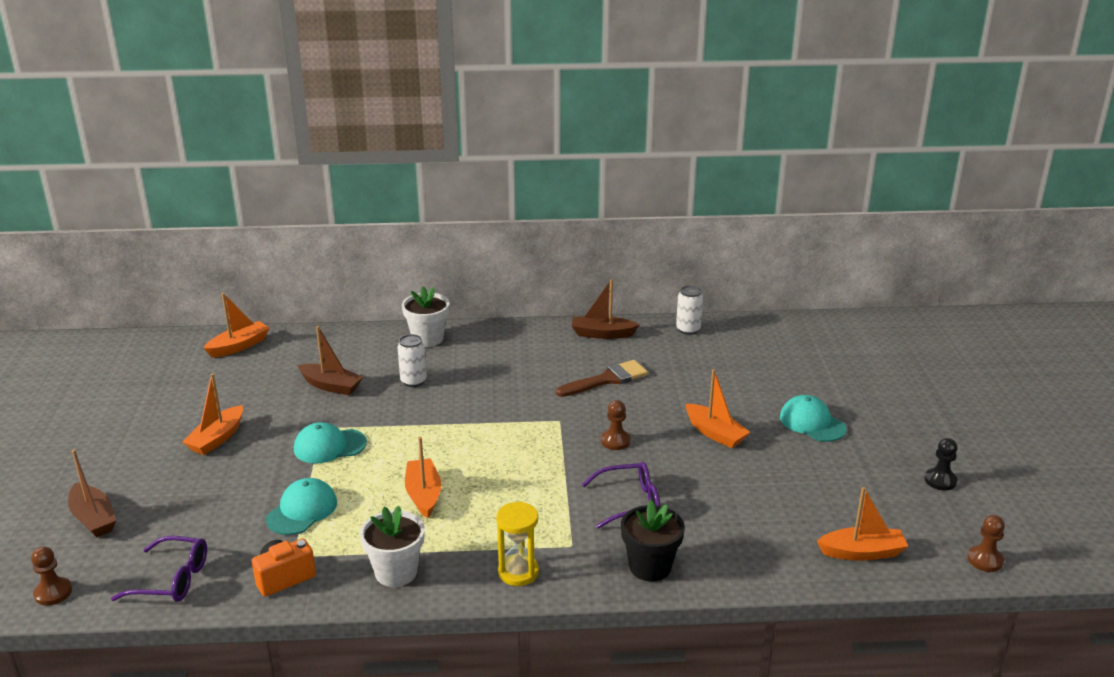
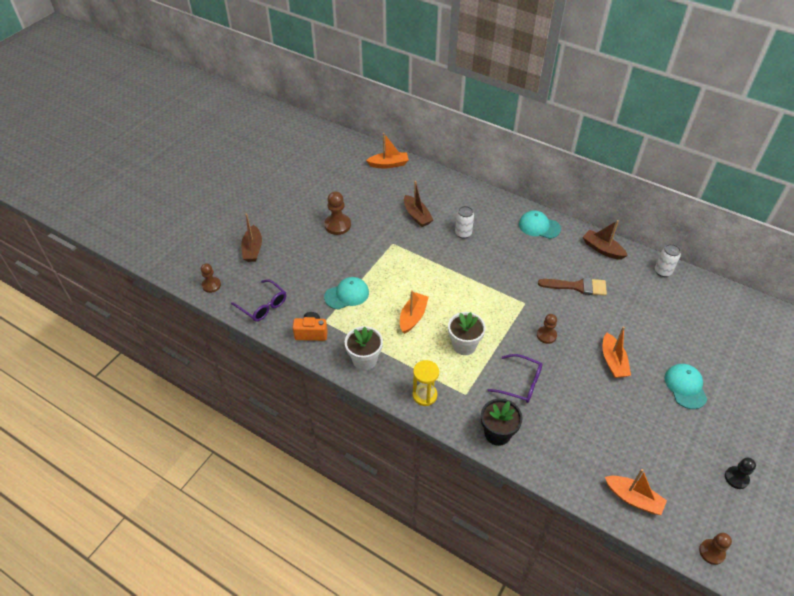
camera: 35 degrees right, 20 degrees up
orange boat [182,373,243,455] -> brown pawn [324,191,351,235]
turquoise cap [294,422,367,464] -> turquoise cap moved to [519,210,561,239]
white flower pot [402,286,449,347] -> white flower pot moved to [448,312,486,355]

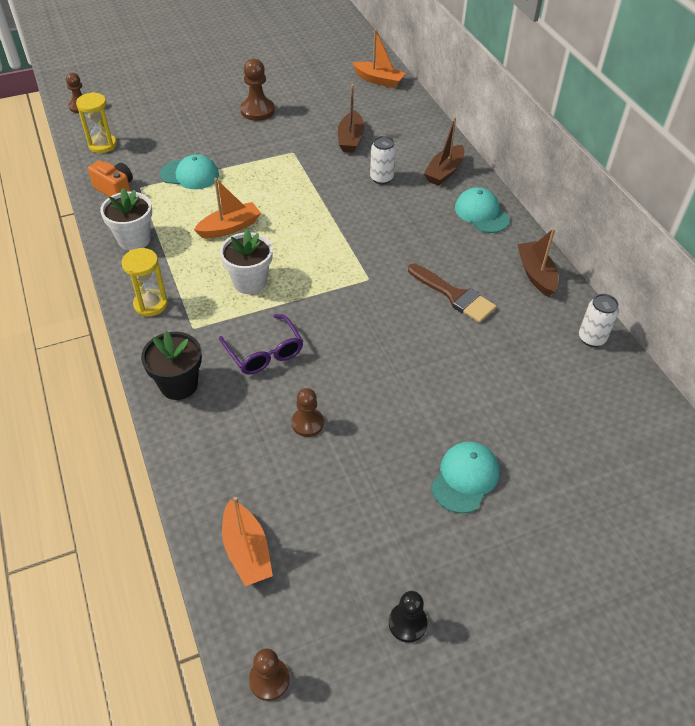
camera: 35 degrees right, 0 degrees up
purple glasses [231,279,286,321] -> yellow hourglass [76,92,117,153]
brown boat [241,214,262,262] -> brown boat moved to [424,117,464,186]
brown pawn [537,314,557,344] -> brown pawn moved to [291,388,324,437]
orange boat [603,326,631,378] -> none

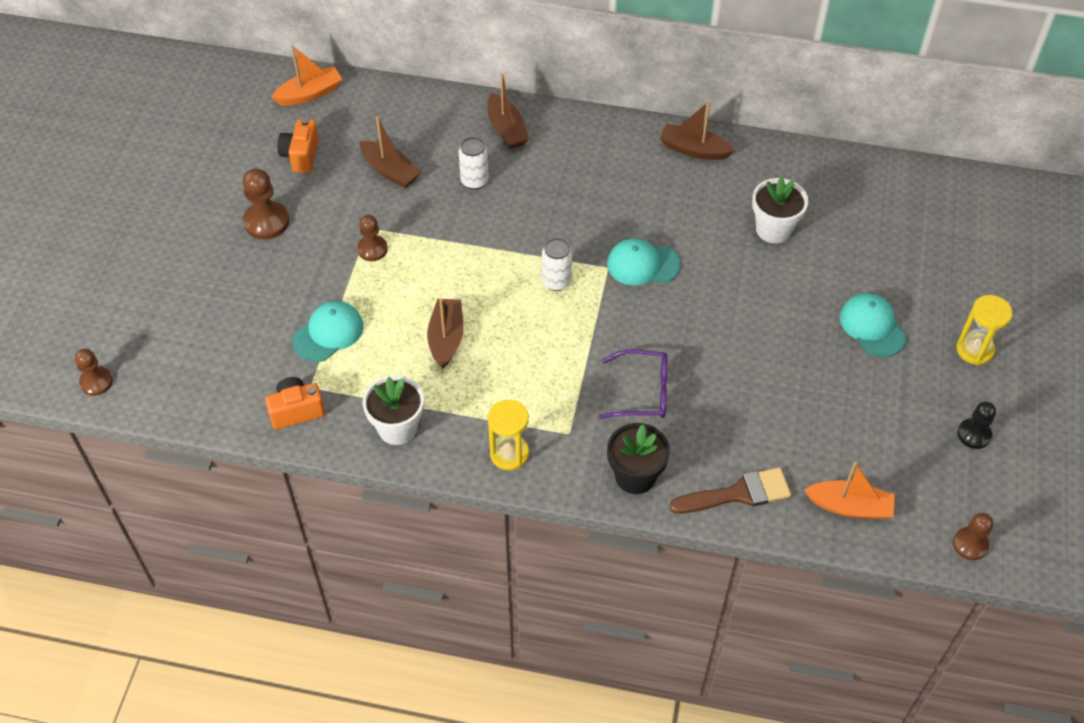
camera: 55 degrees left, 5 degrees up
yellow hourglass [76,92,117,153] -> yellow hourglass moved to [956,295,1012,365]
orange boat [194,178,261,238] -> brown boat [427,299,464,369]
white flower pot [220,229,273,294] -> white flower pot moved to [752,177,808,243]
brown pawn [291,388,324,437] -> brown pawn moved to [357,215,388,261]
brown brush [408,263,496,323] -> brown brush moved to [669,467,791,514]
turquoise cap [455,187,510,233] -> turquoise cap moved to [607,238,681,286]
white can [579,294,619,347] -> white can moved to [542,238,572,291]
none -> orange camera [277,118,319,173]

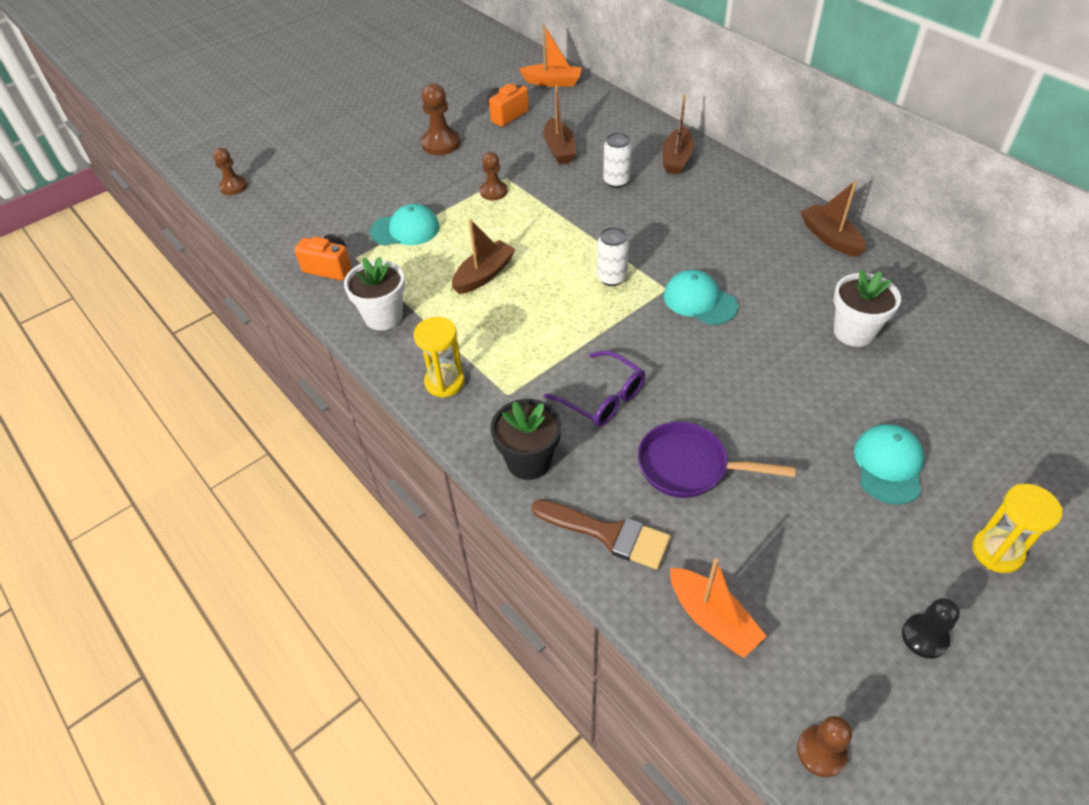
camera: 40 degrees right, 5 degrees down
none -> purple pan [638,422,795,498]

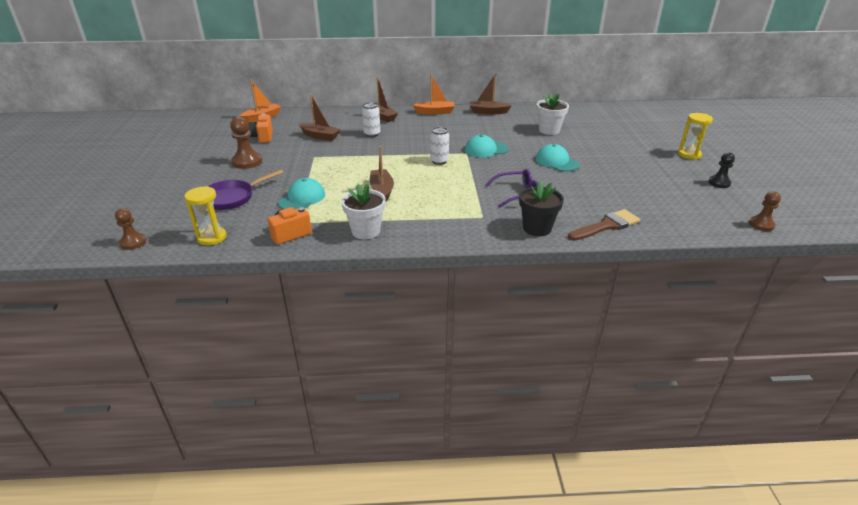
camera: 55 degrees left, 15 degrees down
yellow hourglass [414,317,465,398] -> yellow hourglass moved to [184,186,227,245]
brown pawn [480,152,508,201] -> none
purple pan [638,422,795,498] -> purple pan moved to [208,169,284,210]
orange boat [670,559,766,658] -> orange boat moved to [413,74,455,115]
turquoise cap [854,424,924,505] -> turquoise cap moved to [535,144,579,172]

